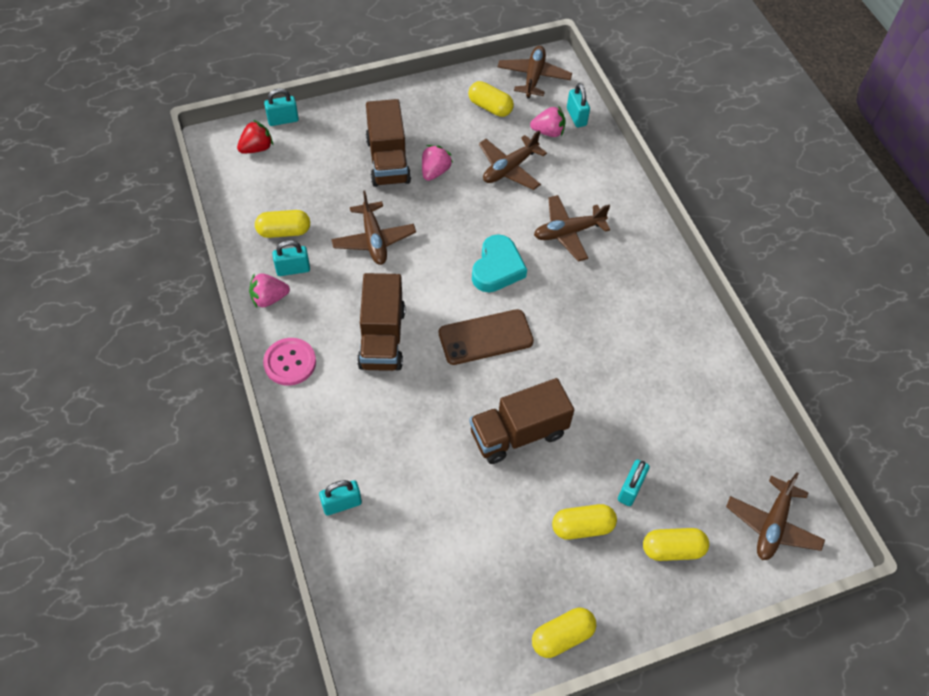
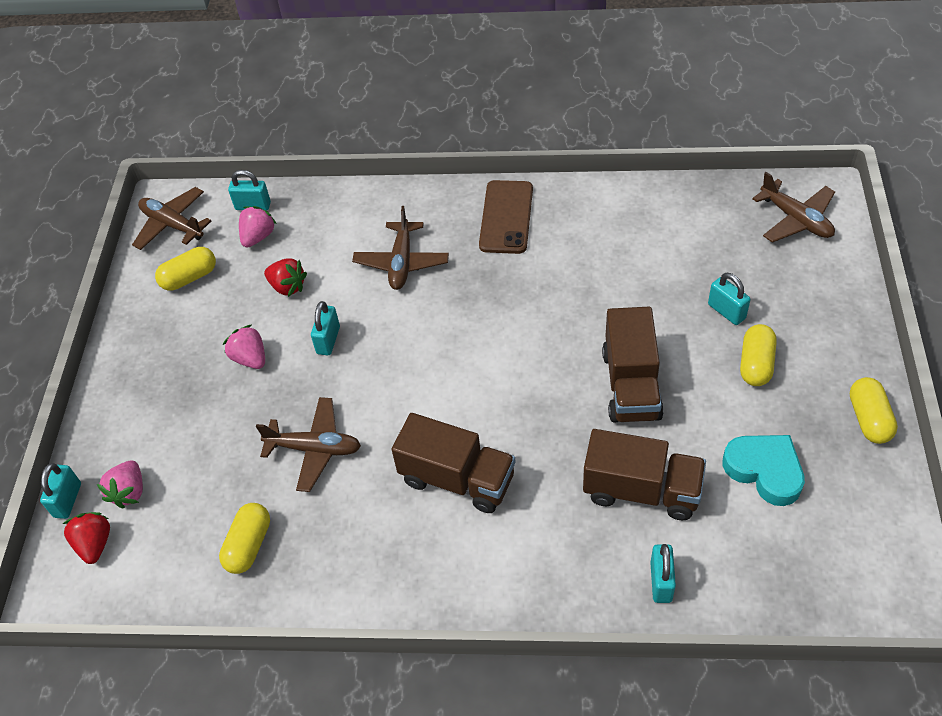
camera: 60 degrees left, 5 degrees down
pink strawberry [249,273,290,308] -> pink strawberry moved to [97,460,143,508]
pink button [263,338,316,386] -> none
turquoise padlock [272,240,310,276] -> turquoise padlock moved to [311,301,340,355]
brown truck [366,99,411,187] -> brown truck moved to [583,429,706,520]
brown phone [439,309,534,365] -> brown phone moved to [479,180,533,254]
turquoise heart [472,235,527,292] -> turquoise heart moved to [722,435,805,506]
brown plane [479,131,547,190] -> red strawberry [264,258,307,297]
yellow capsule [643,528,709,561] -> none

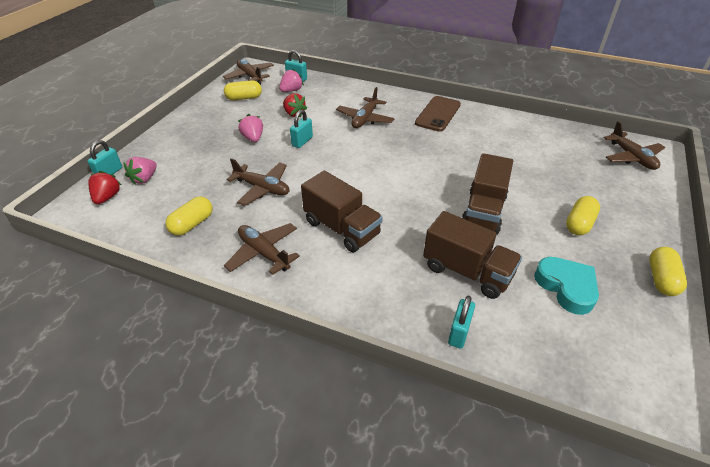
camera: 15 degrees right, 10 degrees down
turquoise padlock [708,273,751,325] -> none
none -> brown plane [224,223,300,275]

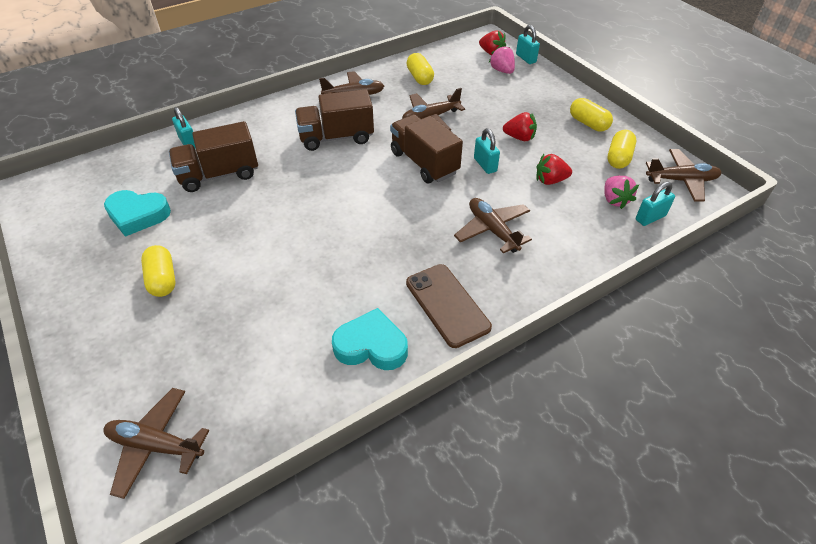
camera: 125 degrees right, 5 degrees up
pink strawberry [238,114,263,142] -> red strawberry [503,112,537,141]
brown truck [462,153,513,235] -> brown truck moved to [390,114,463,183]
yellow capsule [649,247,687,296] -> yellow capsule moved to [570,98,613,131]
none -> turquoise heart [332,308,408,370]

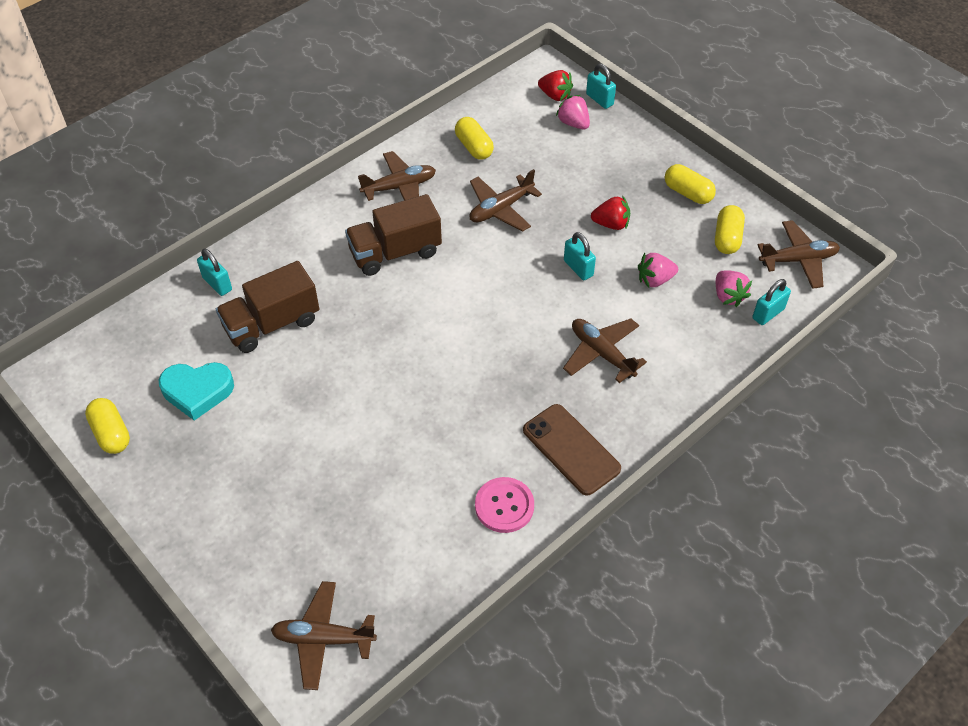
camera: 10 degrees left, 5 degrees up
yellow capsule [141,245,176,297] -> yellow capsule moved to [85,398,130,454]
turquoise heart [332,308,408,370] -> pink button [475,477,534,533]
brown truck [390,114,463,183] -> none
red strawberry [536,154,572,185] -> pink strawberry [638,253,678,287]

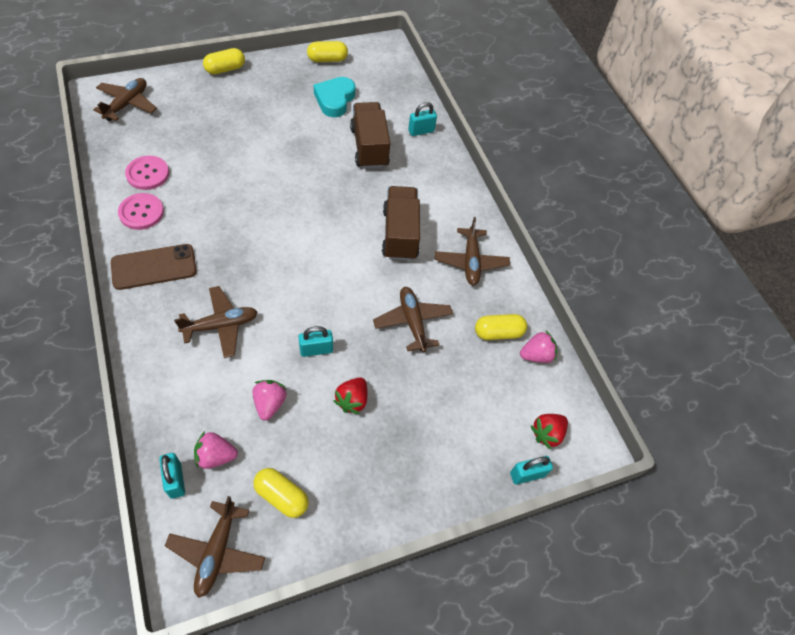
camera: 105 degrees right, 5 degrees up
pink strawberry [556,95,590,130] -> pink strawberry moved to [520,331,557,363]
yellow capsule [665,164,716,204] -> yellow capsule moved to [203,48,245,75]
none -> pink button [125,156,169,190]

